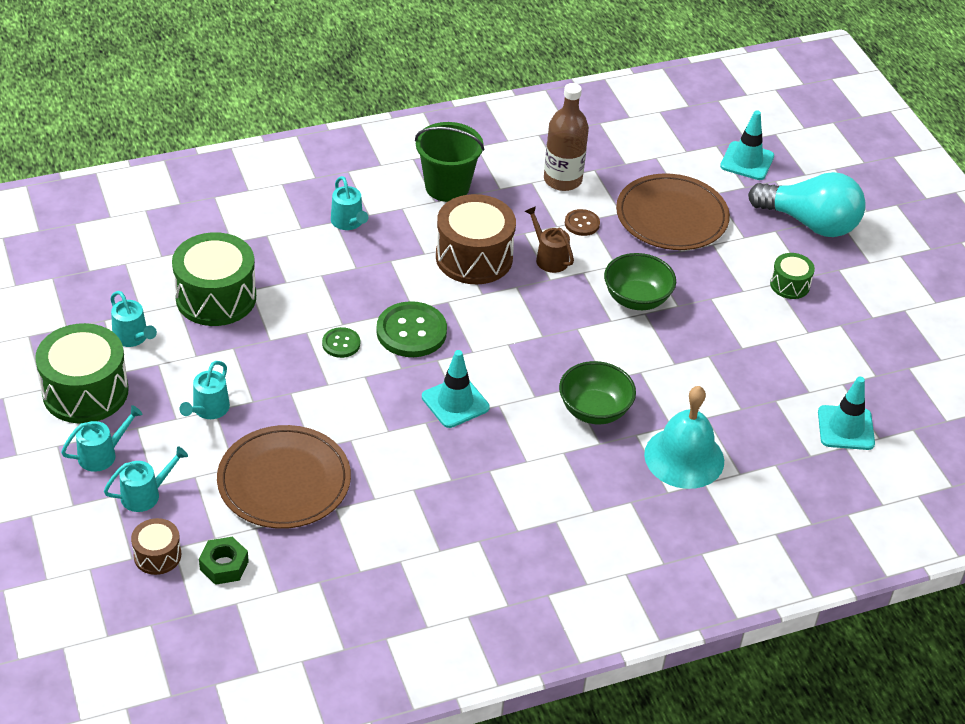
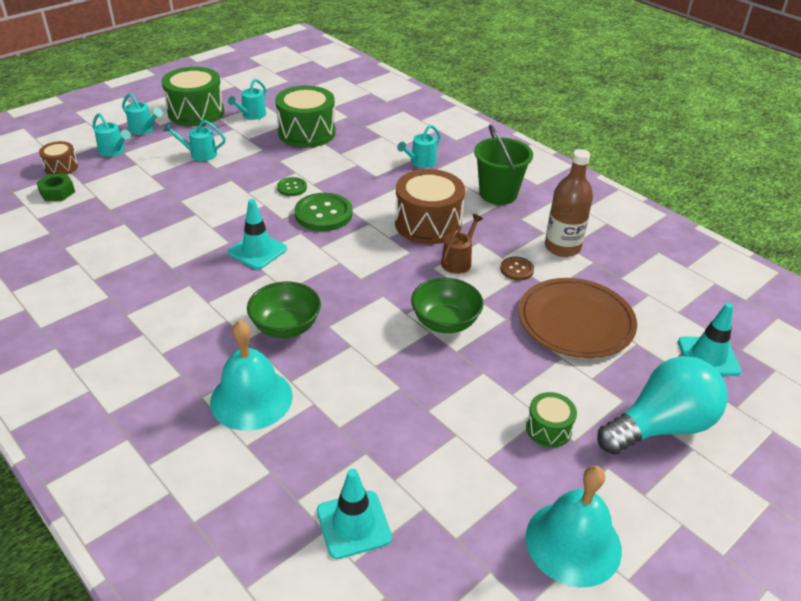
camera: 70 degrees right, 5 degrees down
brown plate [217,425,351,529] -> none
turquoise light bulb [748,172,866,237] -> turquoise light bulb turned 120 degrees counterclockwise [597,356,728,455]
none -> turquoise bell [526,465,622,587]

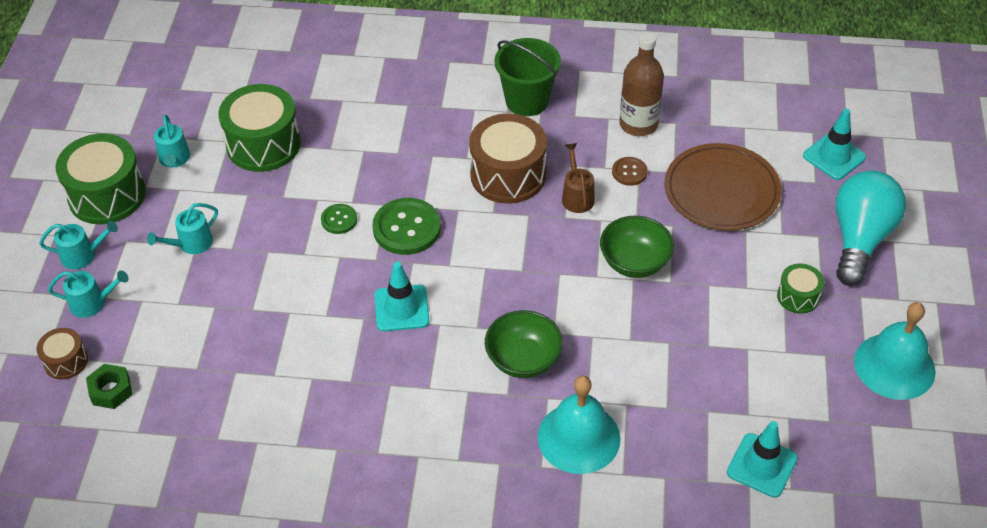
camera: 40 degrees left, 10 degrees up
turquoise watering can [397,125,441,168] -> none

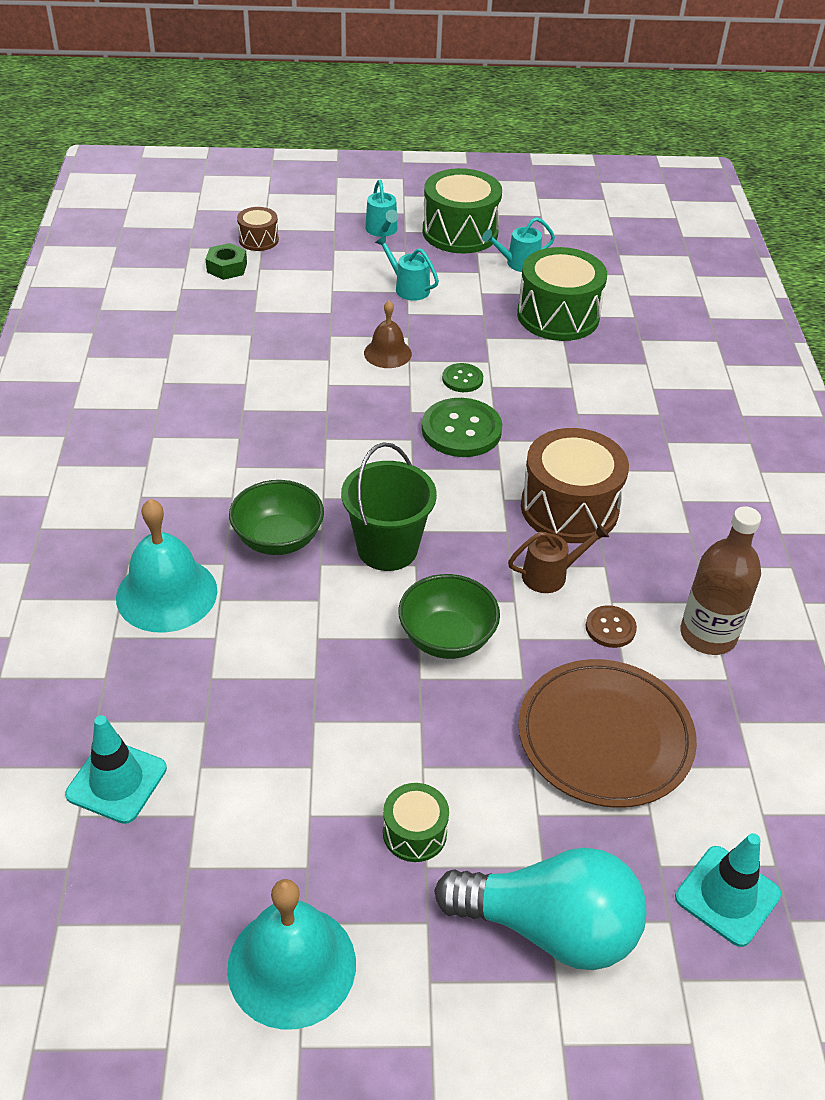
camera: 80 degrees right, 5 degrees down
turquoise watering can [48,270,128,318] -> none
turquoise traffic cone [375,262,430,332] -> none
green bucket [494,38,561,116] -> green bucket moved to [341,443,437,571]
none -> brown bell [364,301,412,368]

